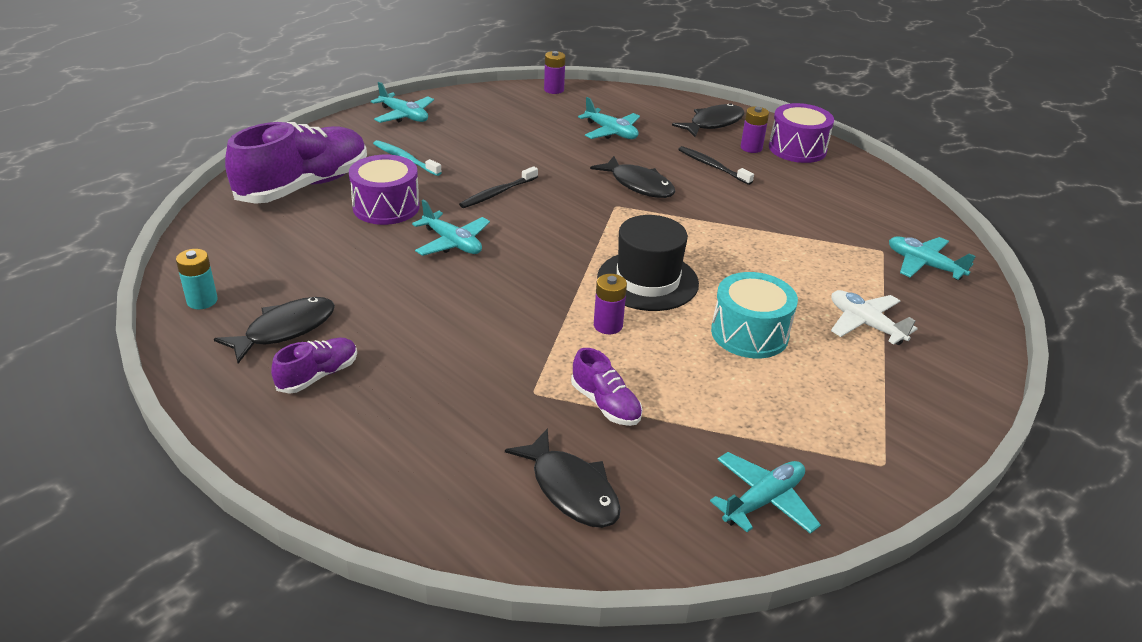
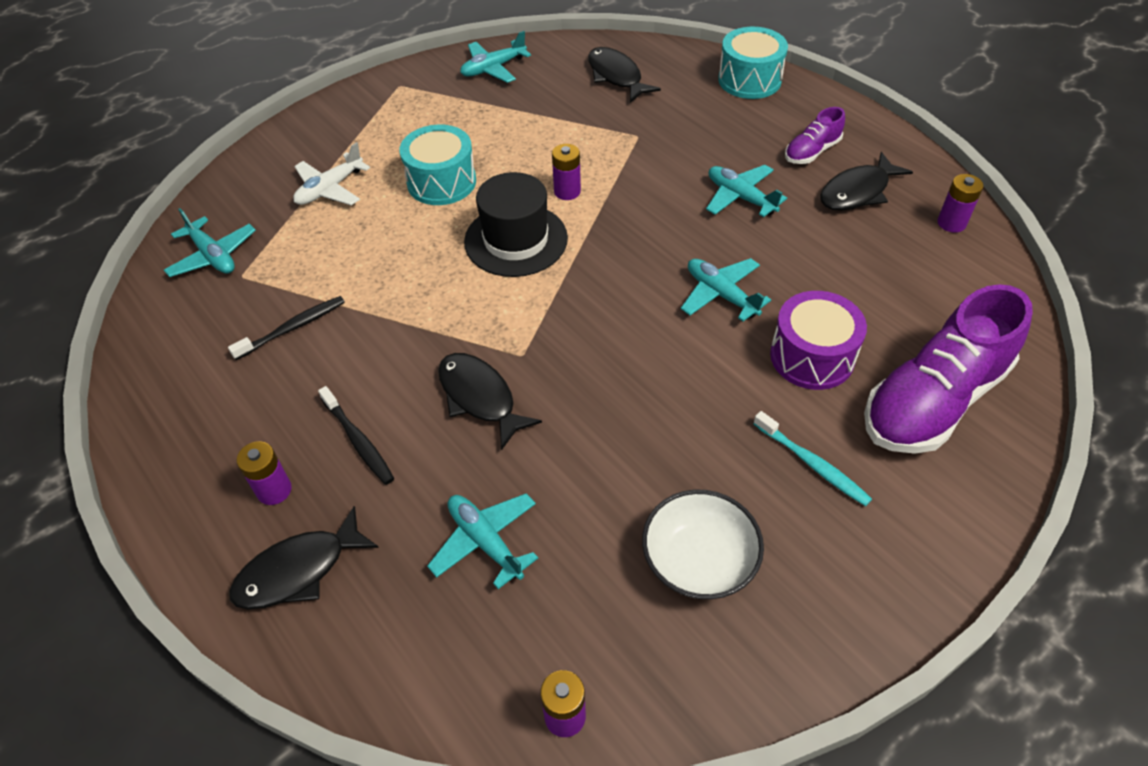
camera: 170 degrees left, 15 degrees up
turquoise battery [176,249,218,309] -> purple battery [937,174,983,233]
turquoise plane [371,82,434,123] -> turquoise plane moved to [706,165,787,217]
black toothbrush [459,166,538,208] -> black toothbrush moved to [228,296,345,360]
purple shoe [571,348,643,426] -> none
purple drum [769,103,834,163] -> none
white plane [831,290,918,345] -> white plane turned 75 degrees clockwise [293,142,370,205]
none -> white bowl [642,489,764,599]
none -> turquoise drum [718,27,788,99]

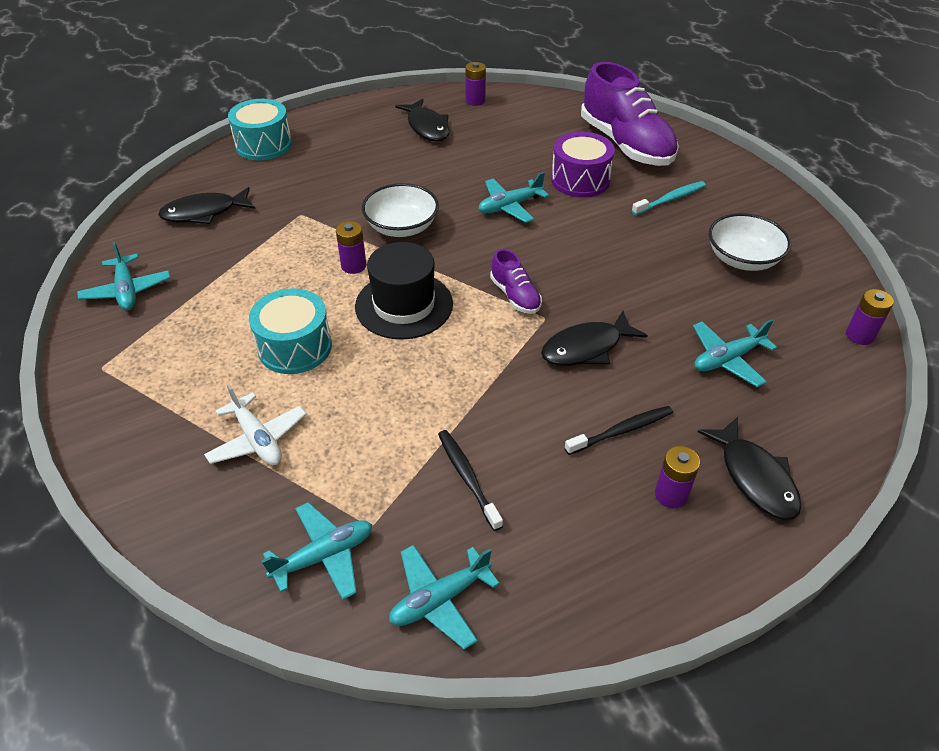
camera: 80 degrees left, 5 degrees down
turquoise plane [706,165,787,217] -> turquoise plane moved to [389,545,500,649]
purple shoe [785,107,845,164] -> purple shoe moved to [490,249,542,314]
none -> white bowl [362,183,439,237]

